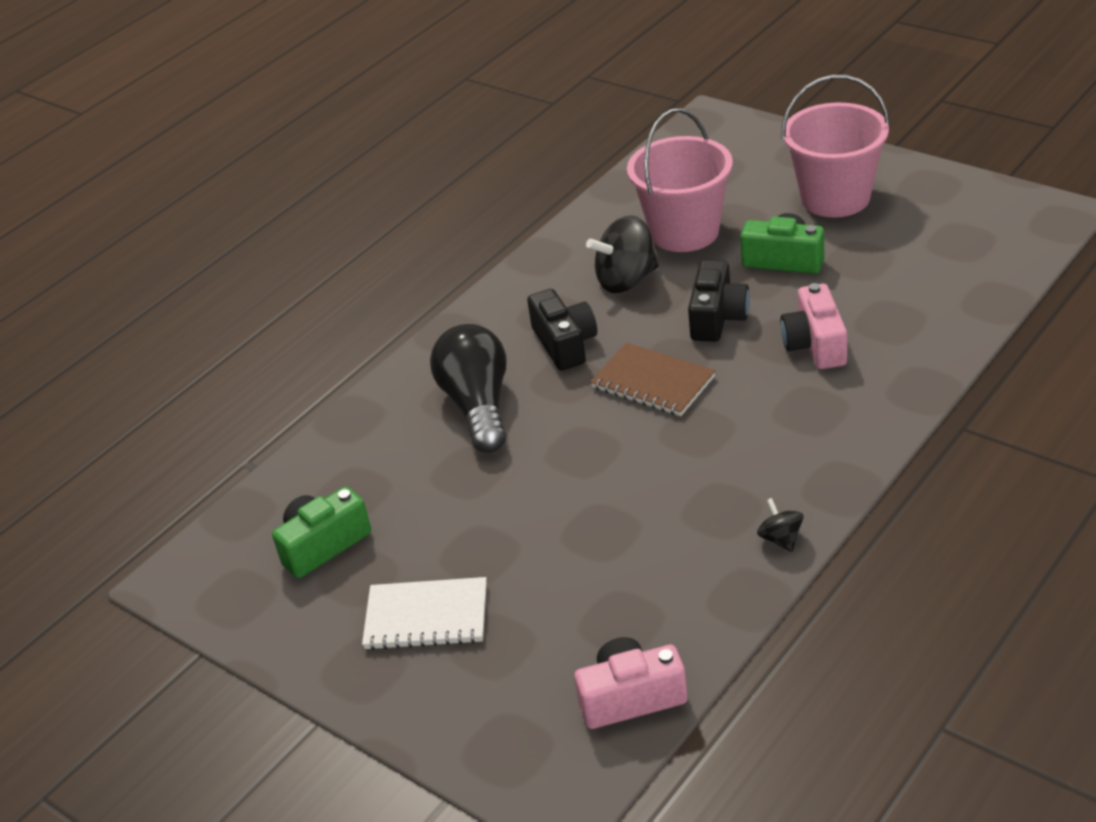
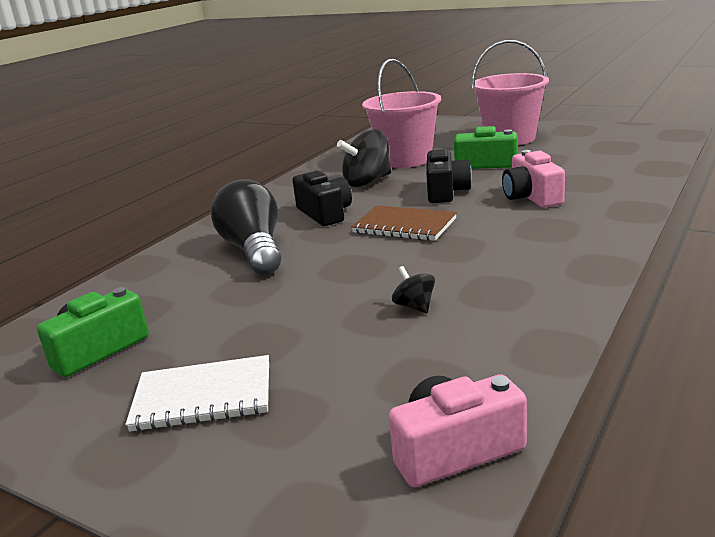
camera: 10 degrees left, 15 degrees down
black spinning top [757,498,803,552] -> black spinning top moved to [392,266,435,313]

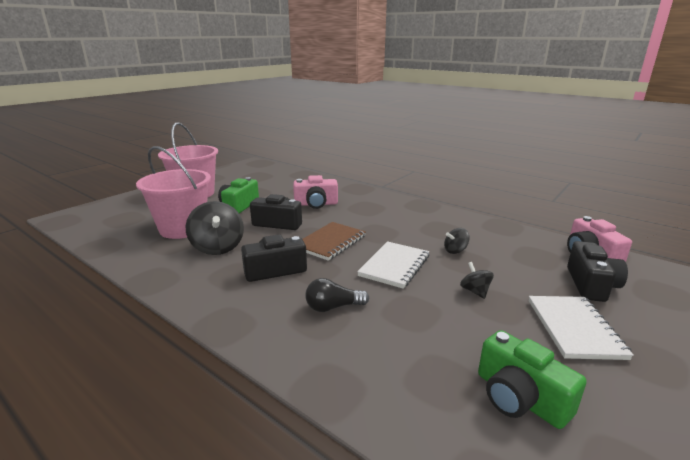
camera: 85 degrees left, 0 degrees up
black light bulb [211,179,281,275] -> black light bulb [305,278,369,312], size x0.53
none -> white notebook [357,241,429,289]
none -> black spinning top [460,262,494,299]
none -> black camera [567,241,628,302]

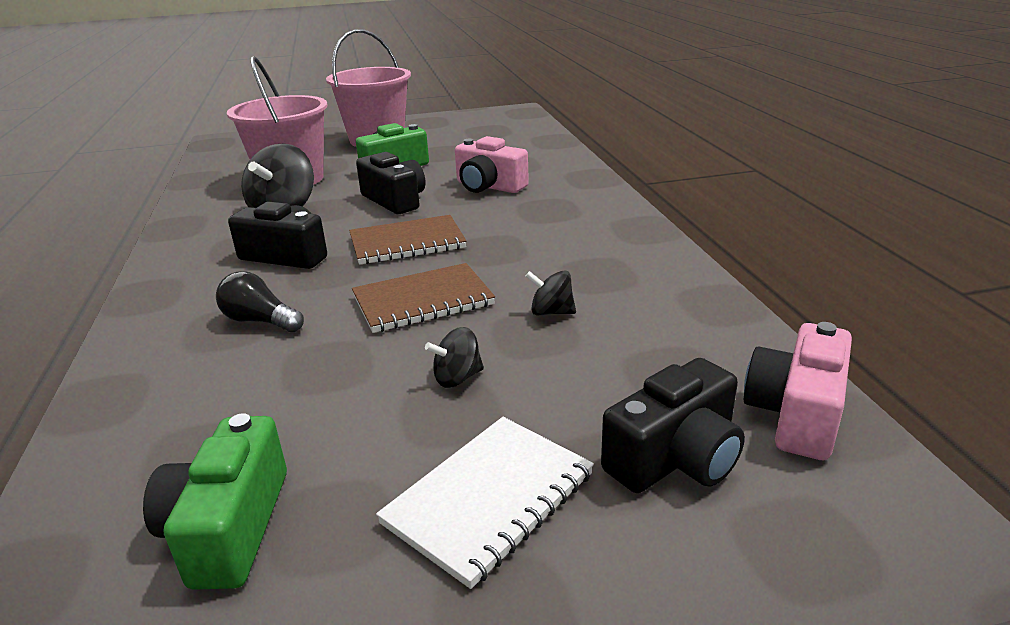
camera: 40 degrees right, 5 degrees up
white notebook [357,241,429,289] -> brown notebook [352,263,495,333]
black spinning top [460,262,494,299] -> black spinning top turned 135 degrees counterclockwise [425,327,484,388]

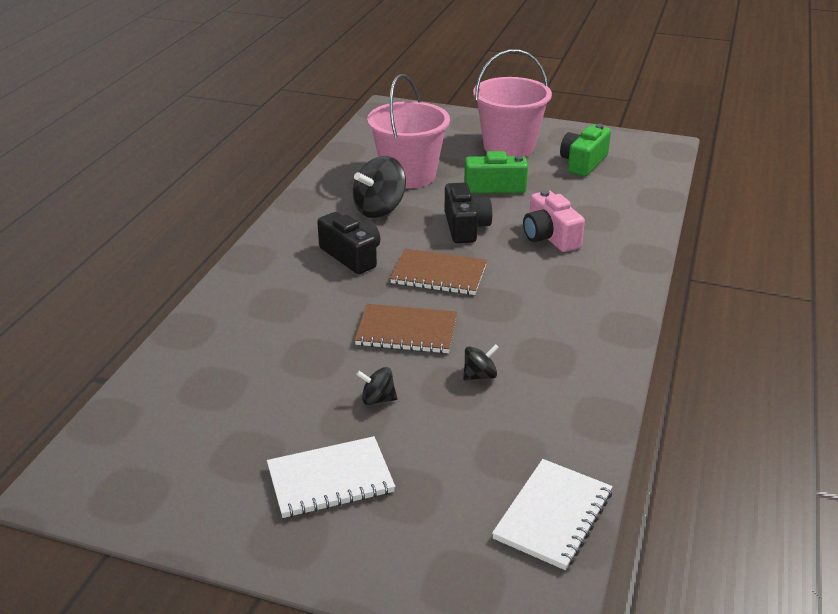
camera: 30 degrees right, 5 degrees up
green camera [143,413,287,590] -> green camera moved to [560,124,611,176]
black light bulb [216,271,304,332] -> none
black spinning top [526,270,576,315] -> black spinning top turned 105 degrees clockwise [463,344,499,381]
black camera [601,358,745,493] -> none
pink camera [744,322,852,460] -> white notebook [492,459,613,570]

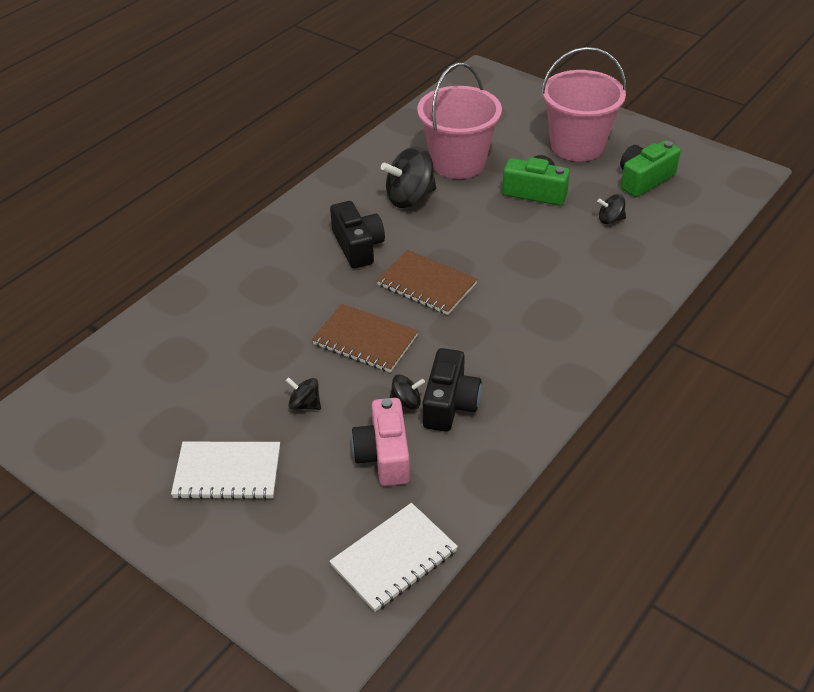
camera: 20 degrees right, 10 degrees up
black camera [444,182,492,243] -> black camera moved to [423,348,482,432]
pink camera [523,190,585,252] -> pink camera moved to [351,398,410,486]
none -> black spinning top [597,194,626,224]

